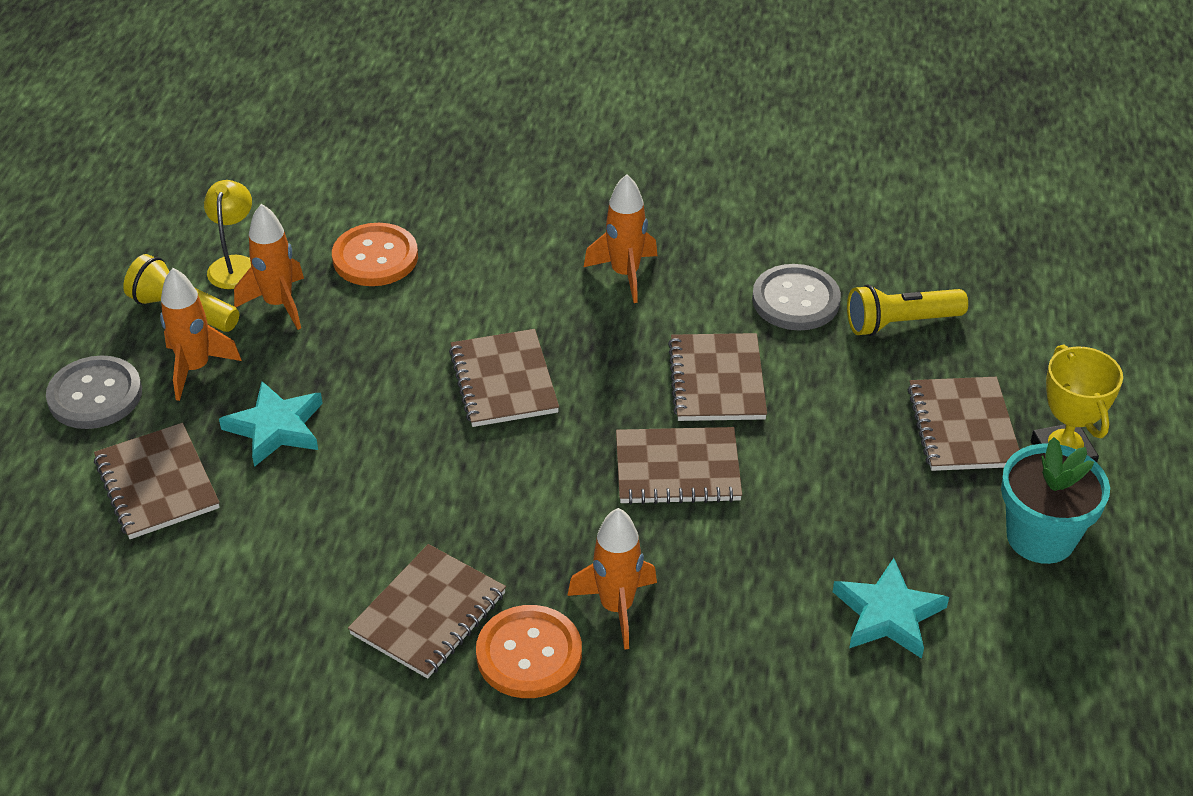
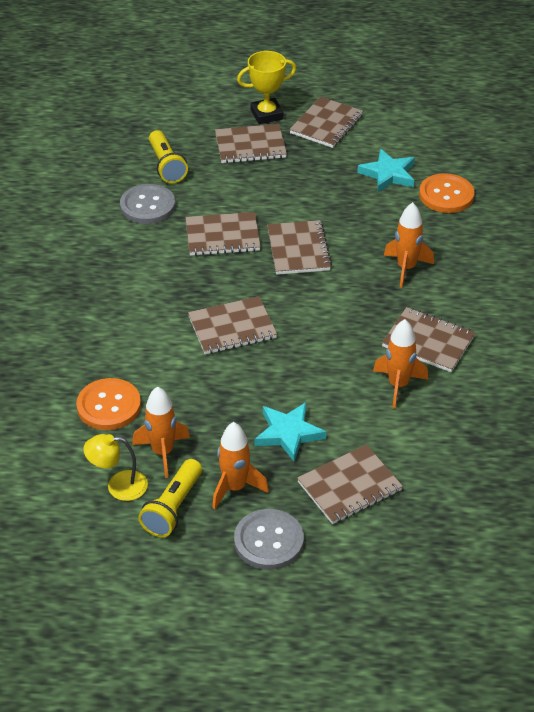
camera: 95 degrees left, 0 degrees up
orange button [476,605,582,698] -> orange button moved to [419,173,474,213]
orange rocket [584,174,658,303] -> orange rocket moved to [373,319,428,409]
turquoise flower pot [1001,437,1110,564] -> brown notebook [289,97,363,148]

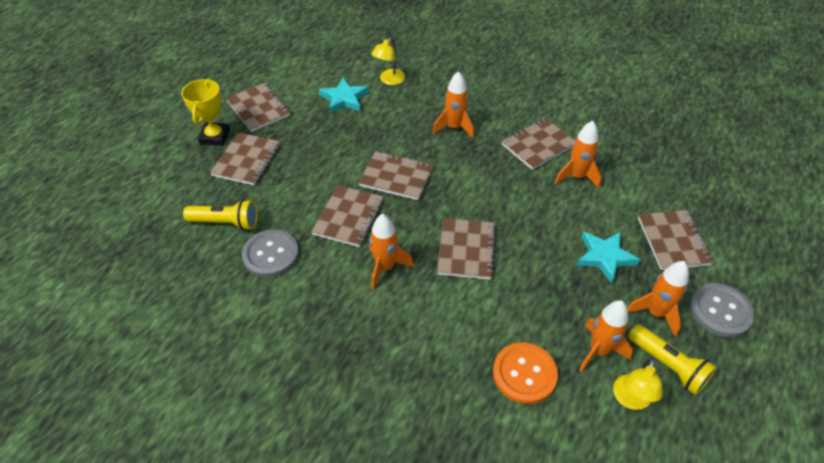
camera: 65 degrees left, 5 degrees up
orange button [419,173,474,213] -> yellow lamp [371,37,405,85]
none -> orange rocket [369,214,414,290]

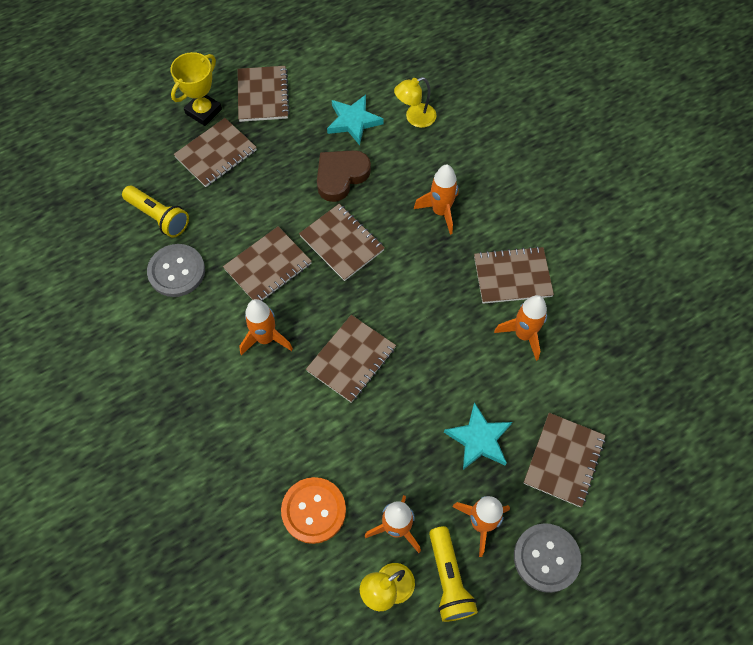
camera: 30 degrees right, 15 degrees up
none -> brown heart [317,150,371,202]

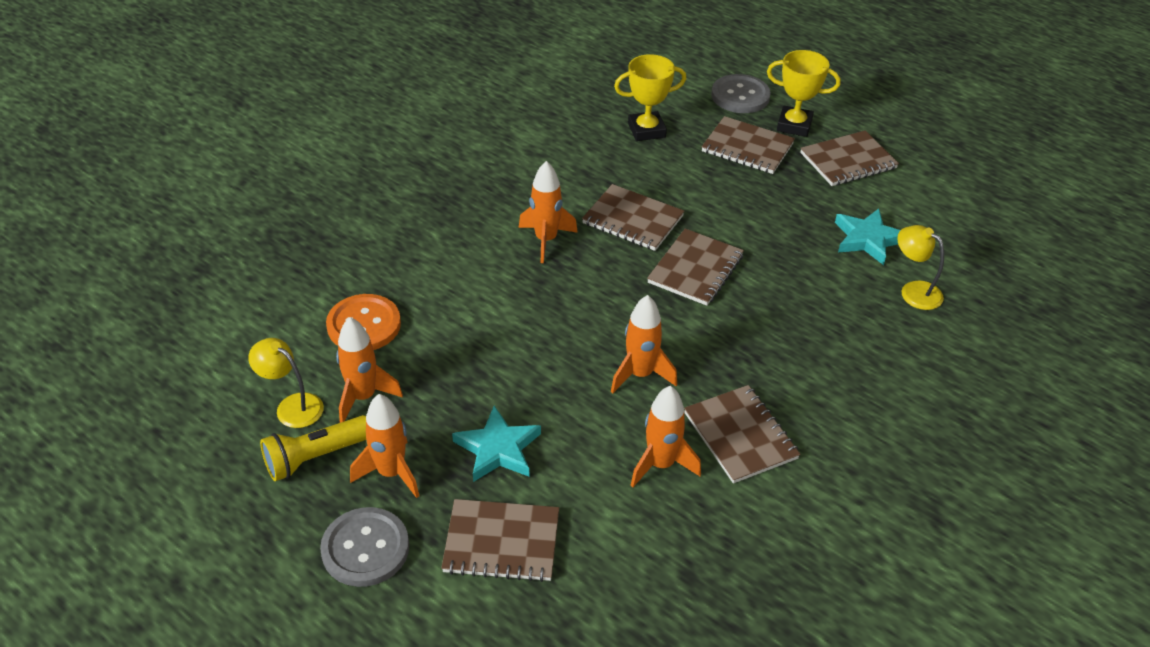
camera: 70 degrees right, 20 degrees down
yellow flashlight [122,186,189,238] -> yellow trophy [614,54,686,141]
grey button [147,244,205,297] -> grey button moved to [711,74,771,113]
brown notebook [306,315,396,403] -> none
brown heart [317,150,371,202] -> none
orange rocket [414,164,458,235] -> orange rocket moved to [611,295,677,393]

